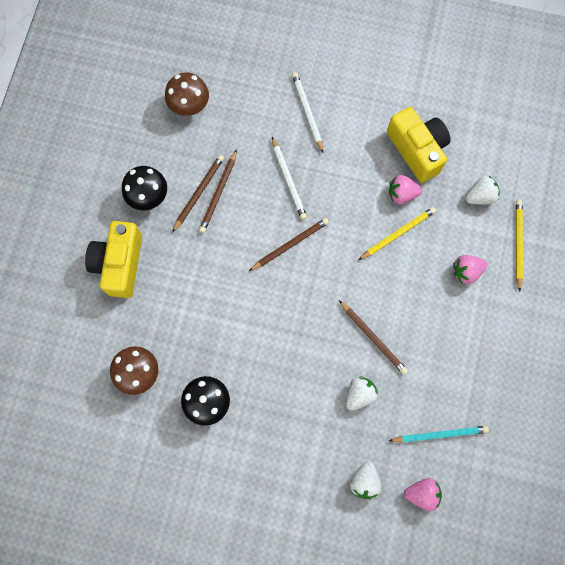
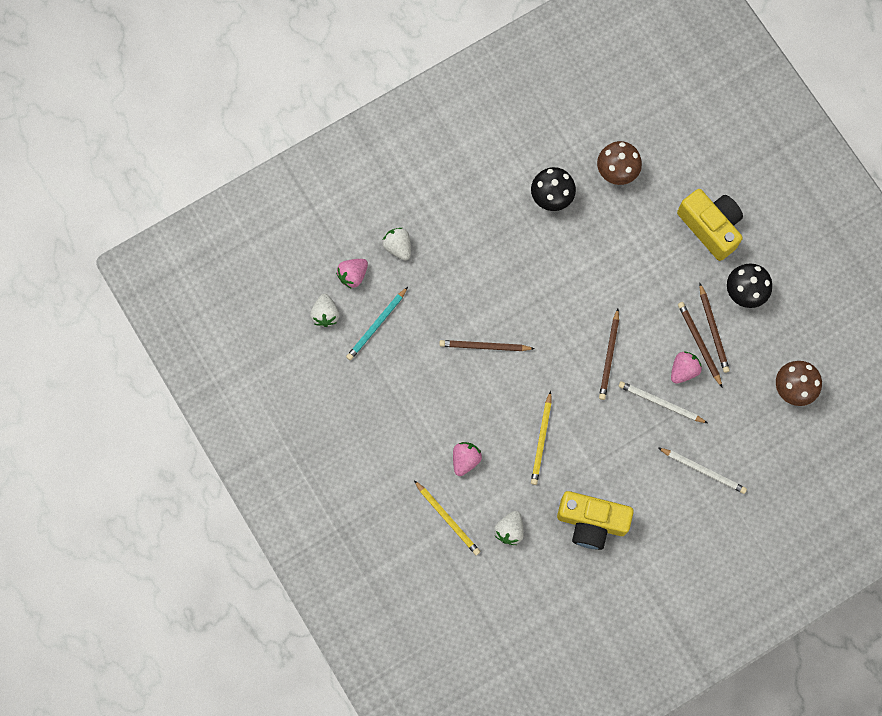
camera: 135 degrees right, 0 degrees up
white strawberry [346,376,378,410] -> white strawberry moved to [310,294,339,327]
pink strawberry [389,175,422,204] -> pink strawberry moved to [671,352,702,384]

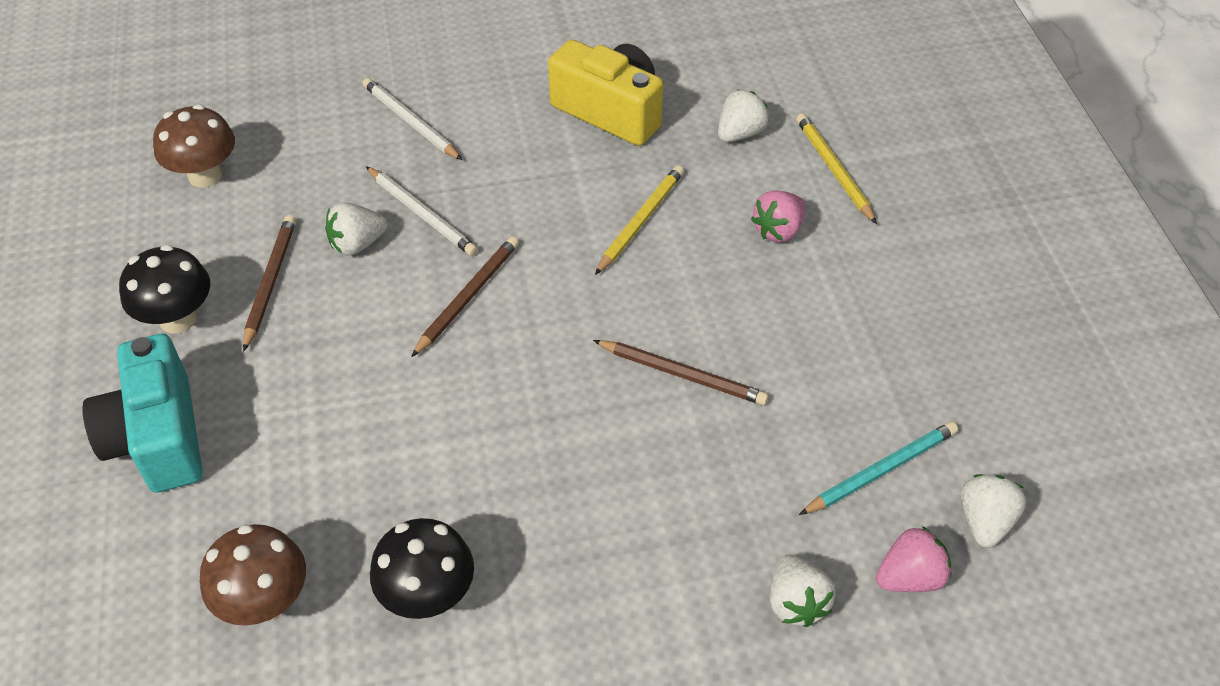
camera: 160 degrees left, 25 degrees down
pink strawberry [671,352,702,384] -> white strawberry [325,202,387,256]
yellow camera [677,189,743,261] -> turquoise camera [82,334,203,492]
brown pencil [678,302,722,387] -> none

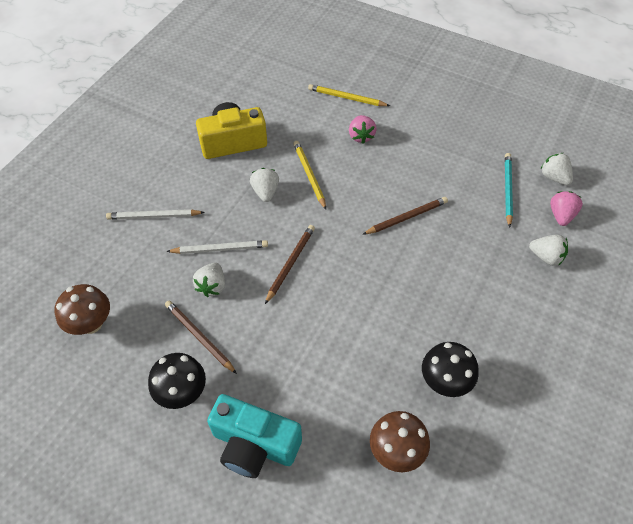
camera: 50 degrees left, 5 degrees up
brown pencil [411,236,519,357] -> brown pencil turned 45 degrees clockwise [265,225,315,304]
white strawberry [718,90,769,142] -> white strawberry moved to [250,168,279,202]

